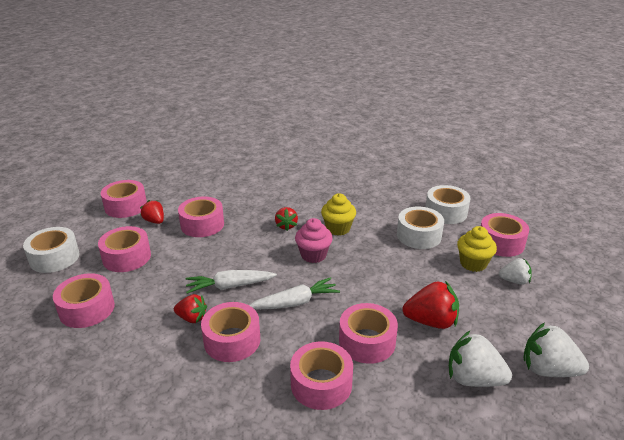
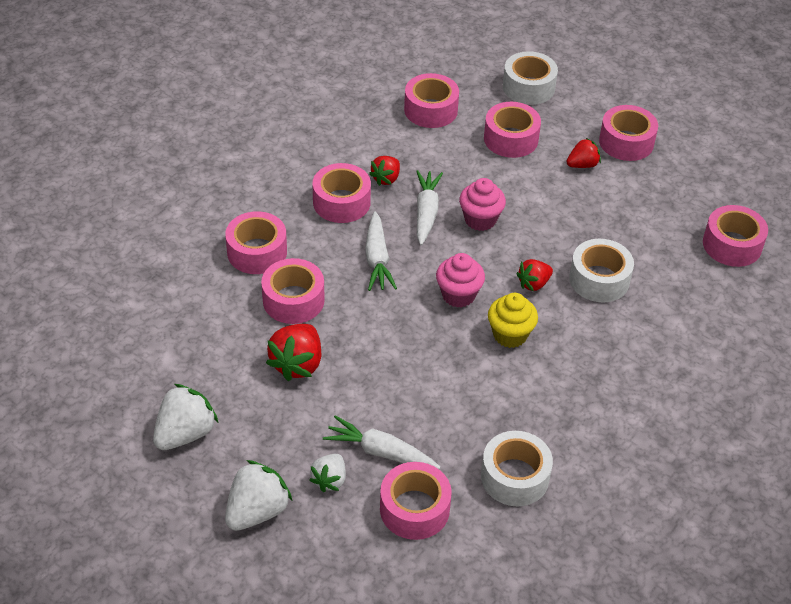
camera: 105 degrees right, 15 degrees up
pink tape [178,196,224,237] -> pink tape moved to [703,205,768,267]
red strawberry [275,207,298,231] -> red strawberry turned 45 degrees counterclockwise [516,259,553,292]
white tape [397,207,444,249] -> white tape moved to [569,239,634,302]
white strawberry [449,331,512,387] -> white strawberry moved to [225,460,292,531]
yellow cupcake [457,226,497,272] -> white carrot [323,415,441,469]
none -> pink cupcake [459,178,506,231]

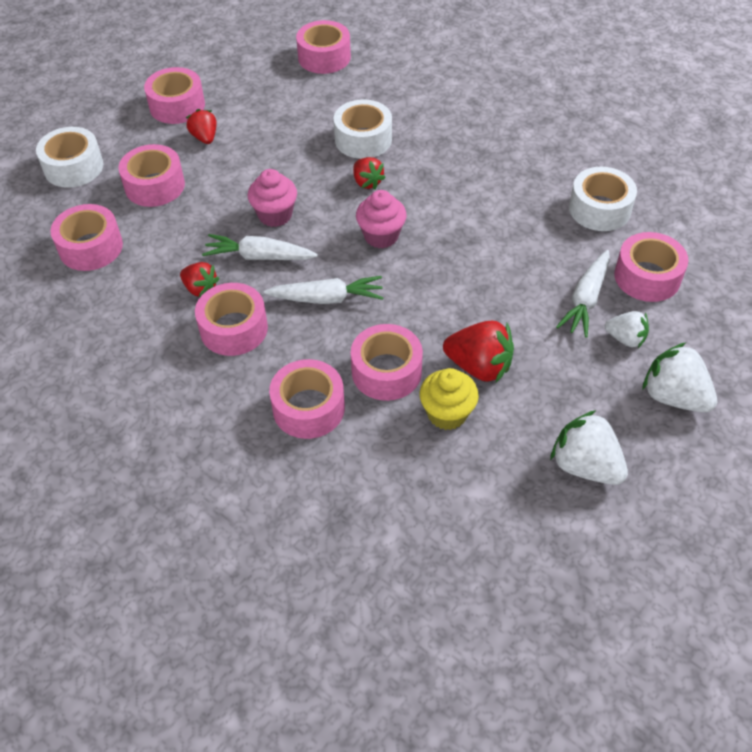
camera: 85 degrees left, 5 degrees up
yellow cupcake [488,293,538,348] -> yellow cupcake moved to [419,368,479,430]

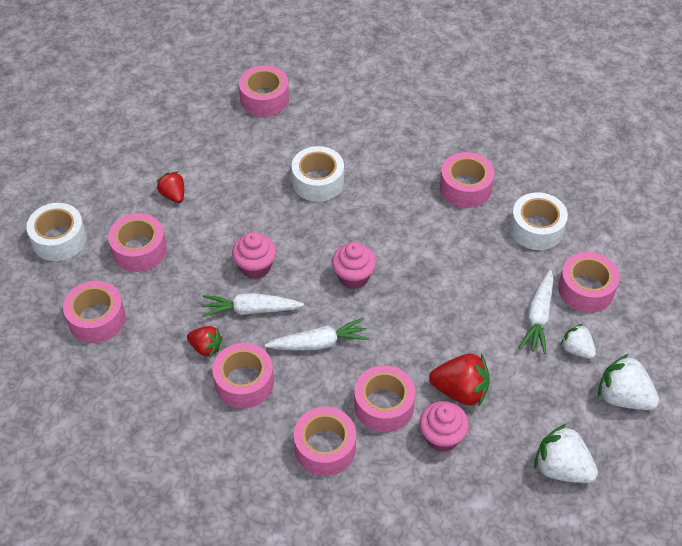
camera: 10 degrees left, 0 degrees up
pink tape [144,67,205,124] -> pink tape moved to [440,152,495,208]
red strawberry [353,157,386,190] -> none
yellow cupcake [419,368,479,430] -> pink cupcake [420,401,469,452]
white strawberry [605,311,649,348] -> white strawberry turned 150 degrees counterclockwise [560,324,596,359]

